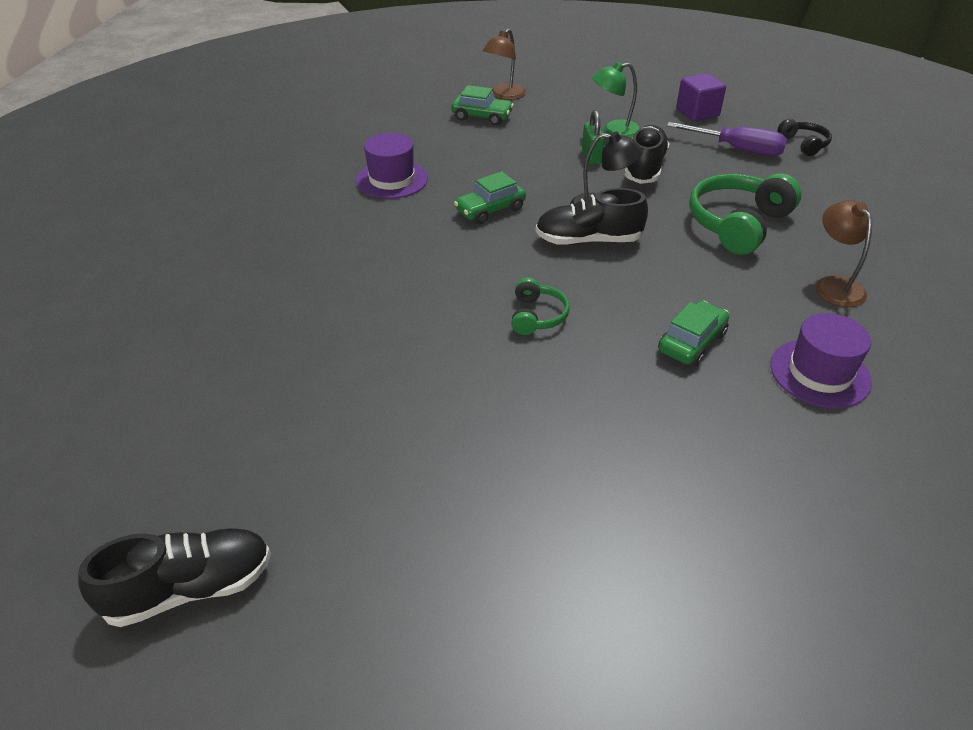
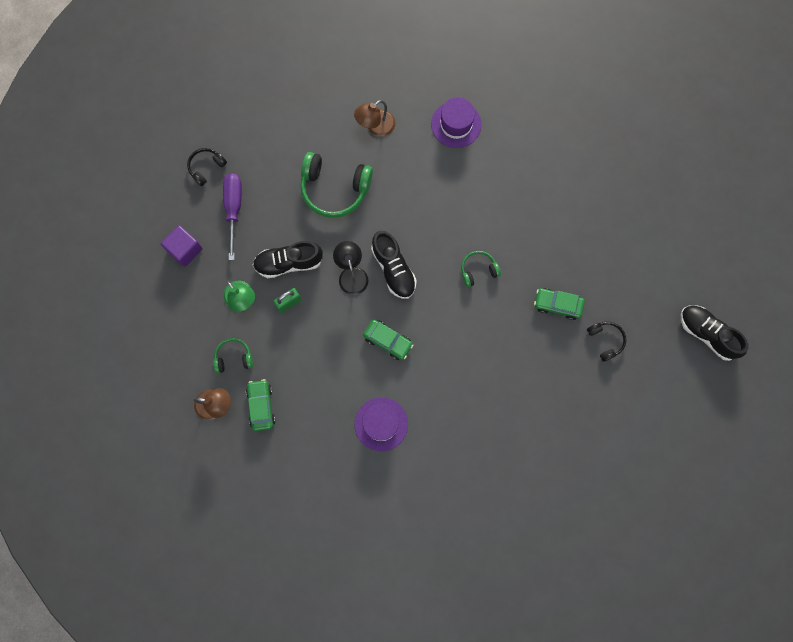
camera: 115 degrees left, 35 degrees up
green car [658,301,729,366] -> green car moved to [534,288,585,320]
none -> green headphones [213,338,253,373]
none -> black headphones [587,322,626,362]

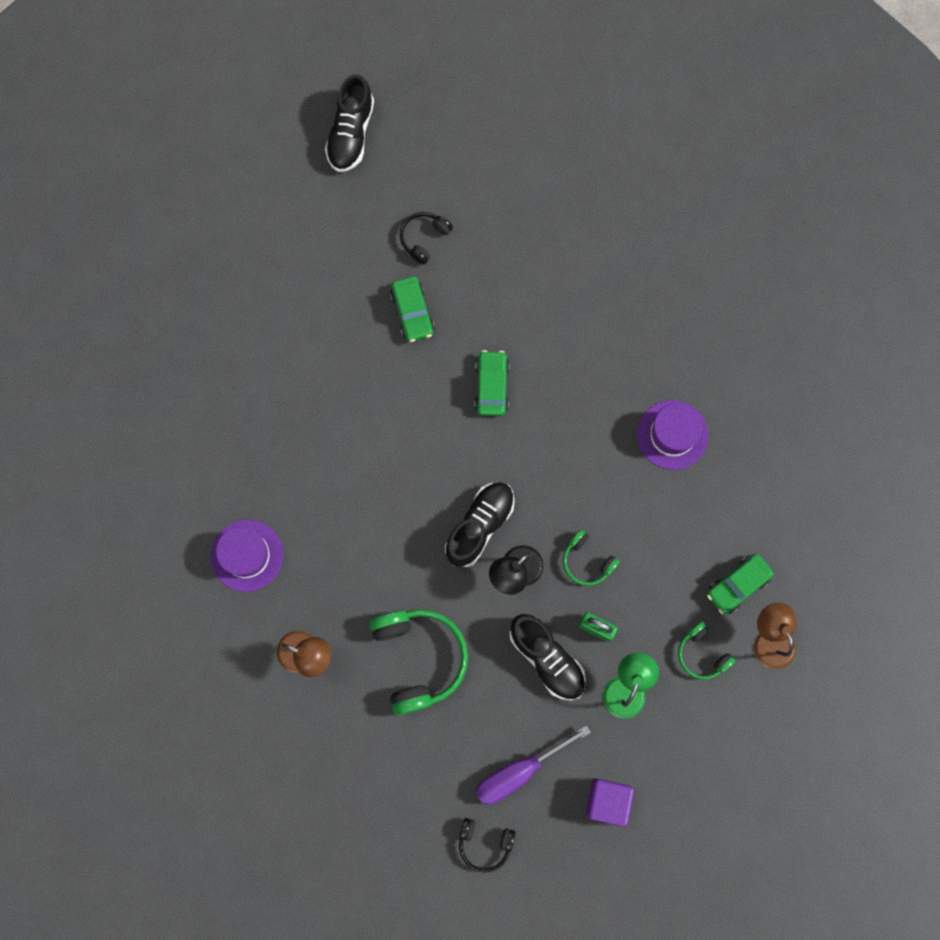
camera: 120 degrees left, 0 degrees up
green car [363,320,414,360] -> green car moved to [475,350,510,416]
green headphones [461,251,501,287] -> green headphones moved to [563,530,620,586]

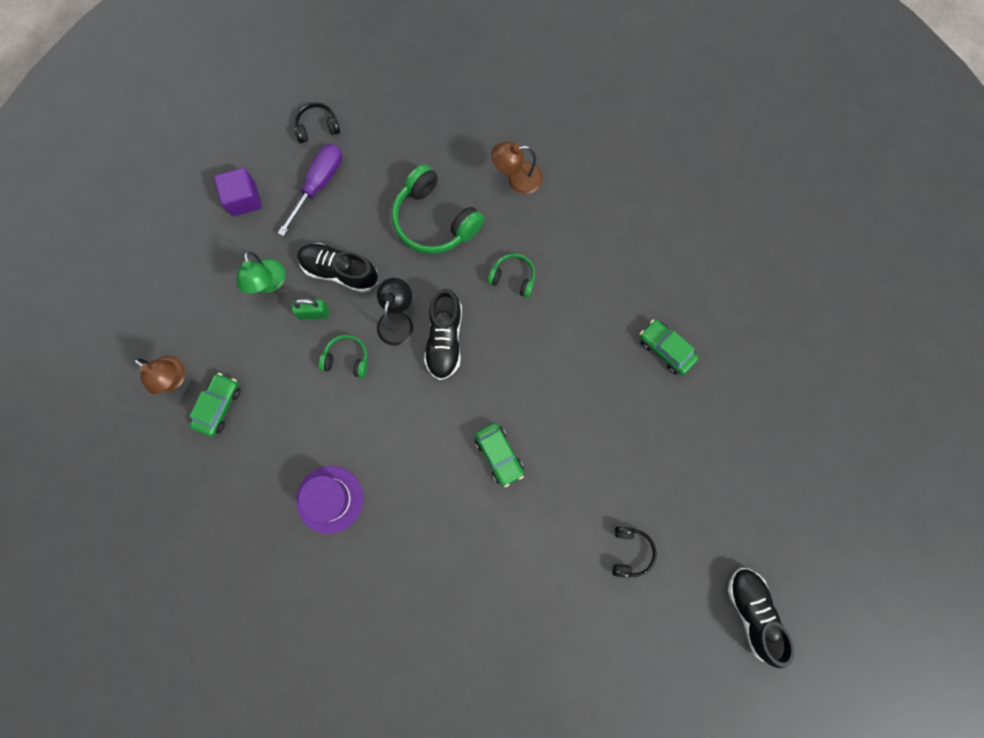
camera: 150 degrees right, 0 degrees up
purple hat [210,520,283,592] -> none
green car [390,276,435,342] -> green car moved to [640,319,698,375]
green headphones [678,622,735,680] -> green headphones moved to [487,253,535,298]

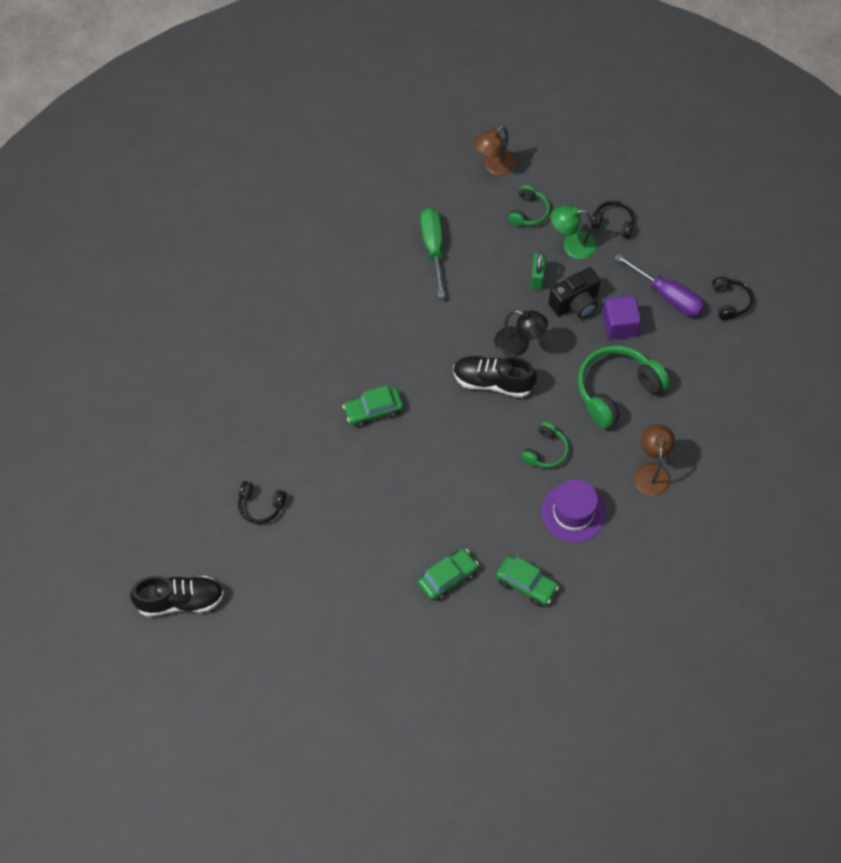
camera: 100 degrees right, 15 degrees down
green car [190,373,240,436] -> green car moved to [496,556,559,606]
purple cube [214,168,262,216] -> purple cube moved to [602,295,642,340]
purple hat [296,466,363,534] -> purple hat moved to [541,479,606,542]
black shoe [297,243,378,293] -> black camera [549,267,600,318]
green headphones [319,335,368,378] -> green headphones moved to [508,185,550,226]
none -> green screwdriver [420,208,445,298]
none -> black headphones [591,201,634,238]

